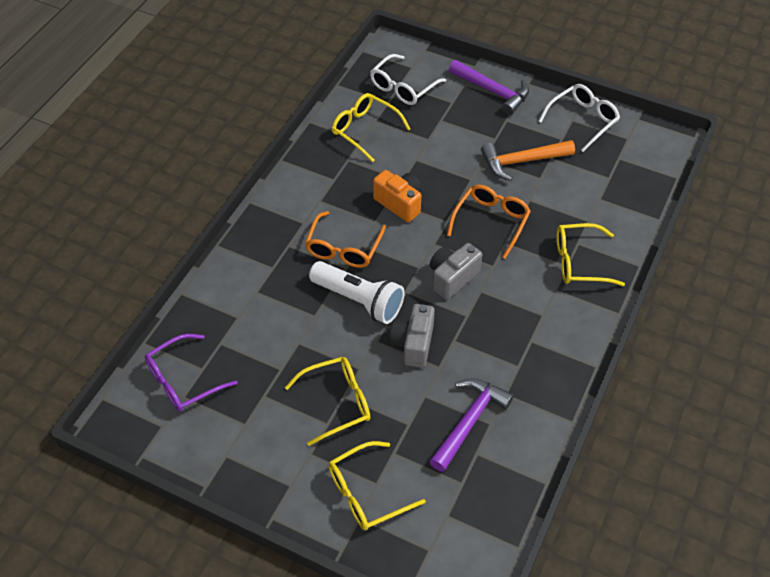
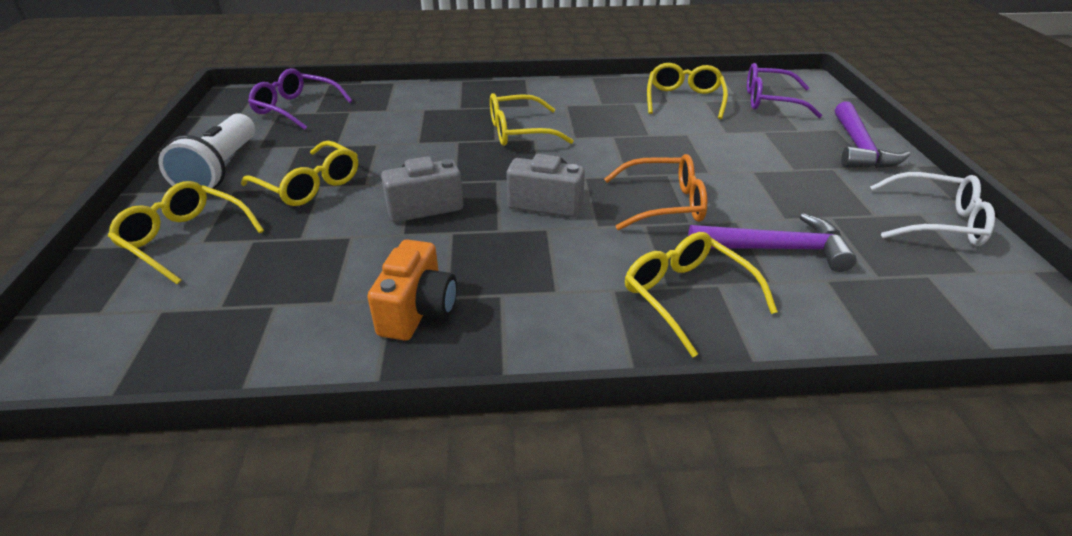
camera: 60 degrees right, 15 degrees down
orange glasses [305,211,386,268] -> yellow glasses [490,93,574,146]
white flashlight [309,261,405,324] -> white flashlight moved to [158,113,255,189]
white glasses [370,54,446,105] -> purple glasses [747,63,822,118]
orange camera [373,170,422,222] -> orange camera moved to [367,239,457,341]
purple hammer [429,378,514,472] -> purple hammer moved to [688,213,857,272]
orange hammer [481,140,575,181] -> none

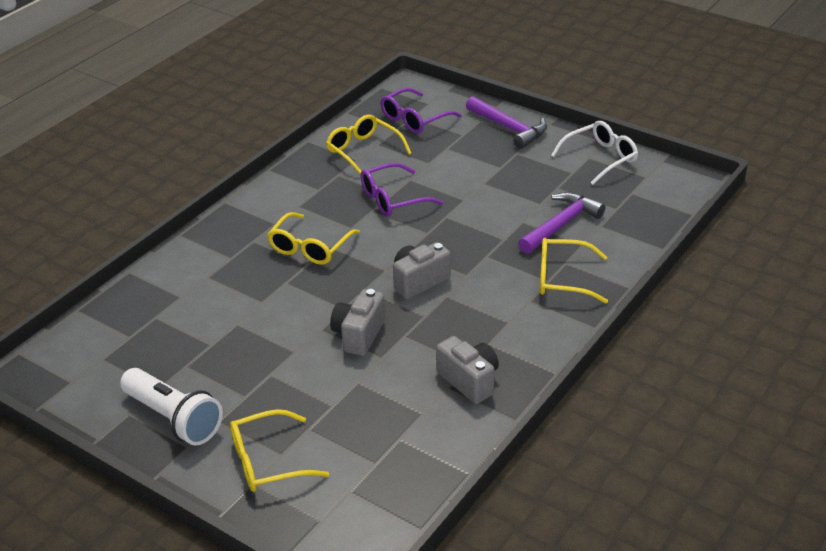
camera: 50 degrees left, 0 degrees up
yellow glasses [241,140,358,206] -> none
purple glasses [248,68,352,130] -> purple glasses moved to [360,163,444,217]
orange camera [367,239,457,341] -> grey camera [436,336,499,404]
orange glasses [604,154,707,230] -> none

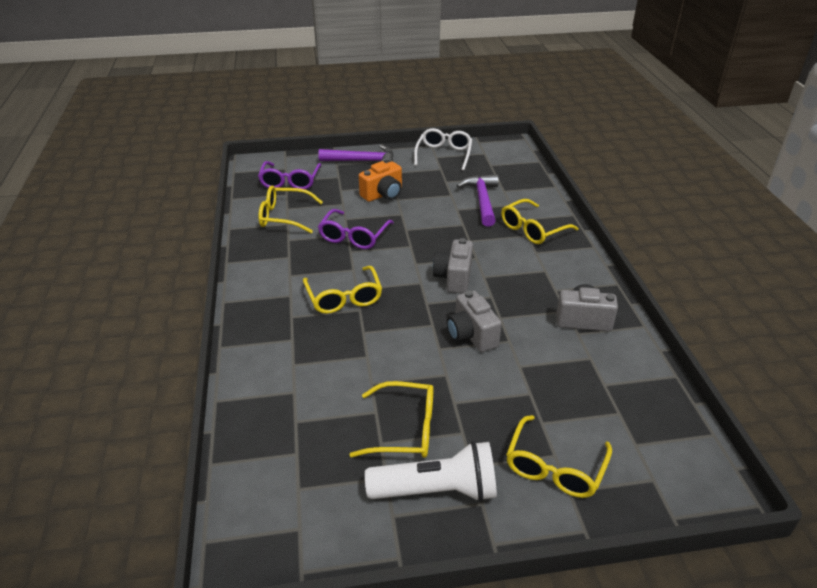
camera: 45 degrees left, 0 degrees up
none -> yellow glasses [349,381,434,458]
none -> orange camera [359,161,402,202]

